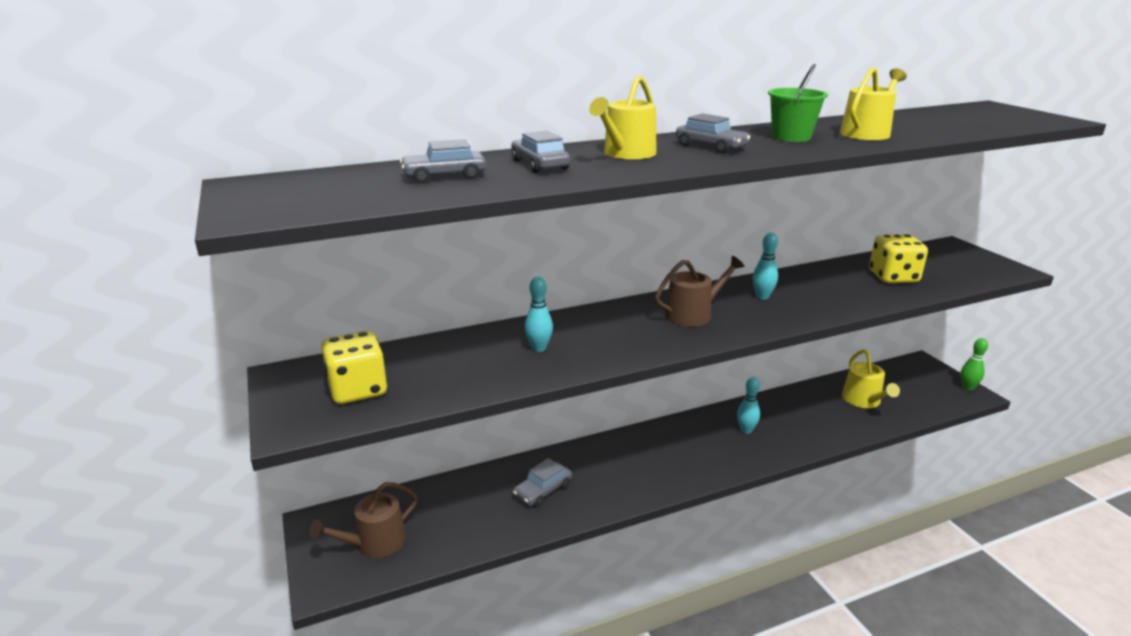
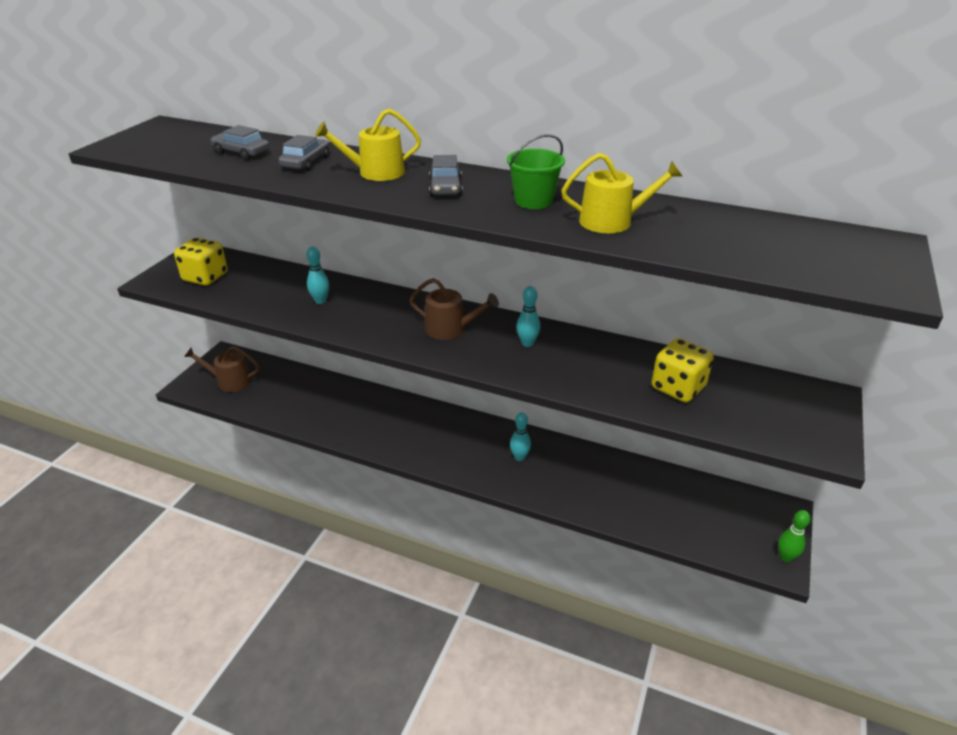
camera: 45 degrees right, 10 degrees up
grey car [513,458,572,507] -> none
yellow watering can [842,349,900,408] -> none

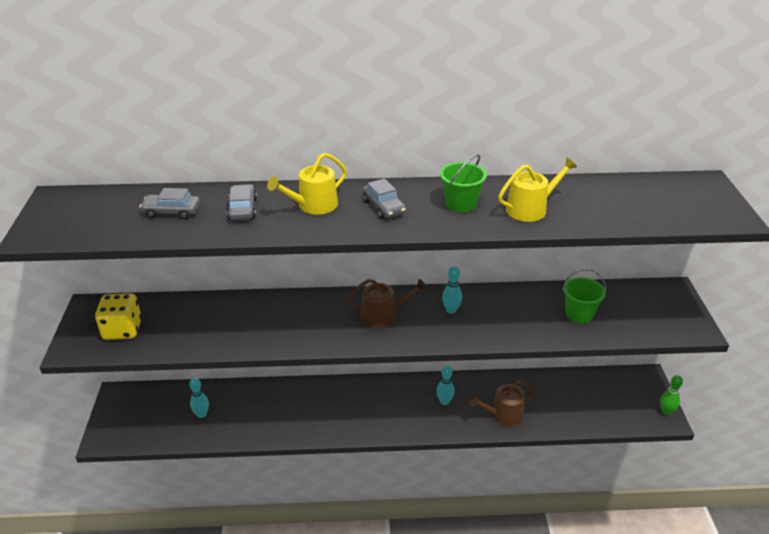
camera: 25 degrees left, 0 degrees up
brown watering can [184,346,260,392] -> brown watering can moved to [469,381,536,426]
turquoise bowling pin [306,247,329,304] -> turquoise bowling pin moved to [189,378,209,418]
yellow dice [652,338,714,403] -> green bucket [563,269,606,323]

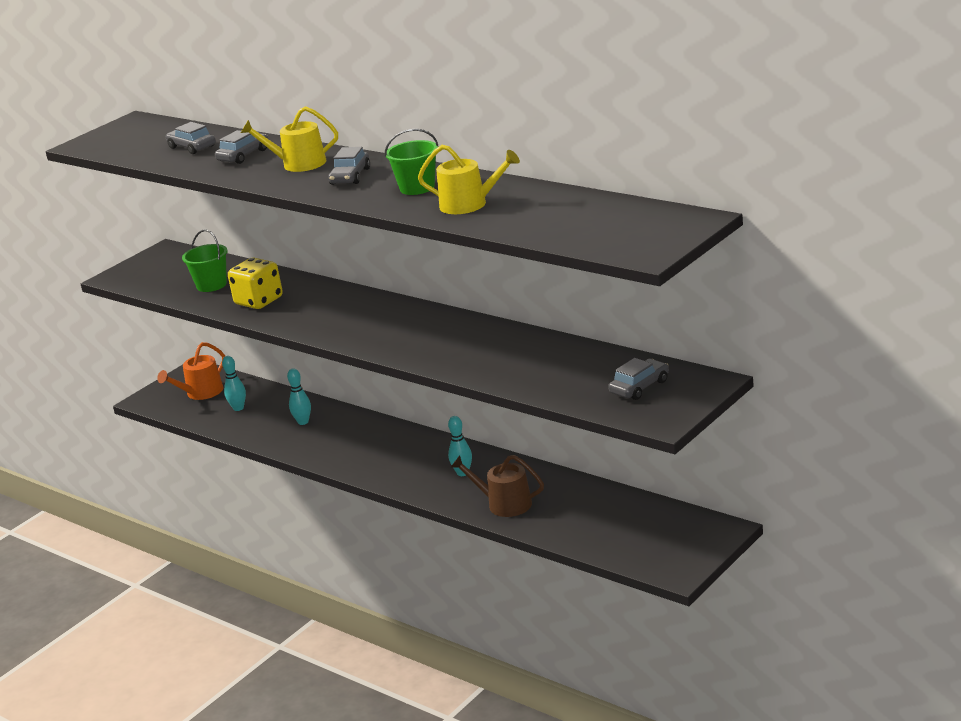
camera: 45 degrees right, 10 degrees down
yellow dice [95,294,142,340] -> yellow dice moved to [228,258,283,309]
brown watering can [346,279,427,328] -> none
turquoise bowling pin [442,266,462,314] -> turquoise bowling pin moved to [287,368,311,425]
green bucket [563,269,606,323] -> green bucket moved to [182,229,228,292]
green bowling pin [660,375,683,415] -> none
none -> orange watering can [157,342,225,400]
none -> grey car [608,358,669,400]

